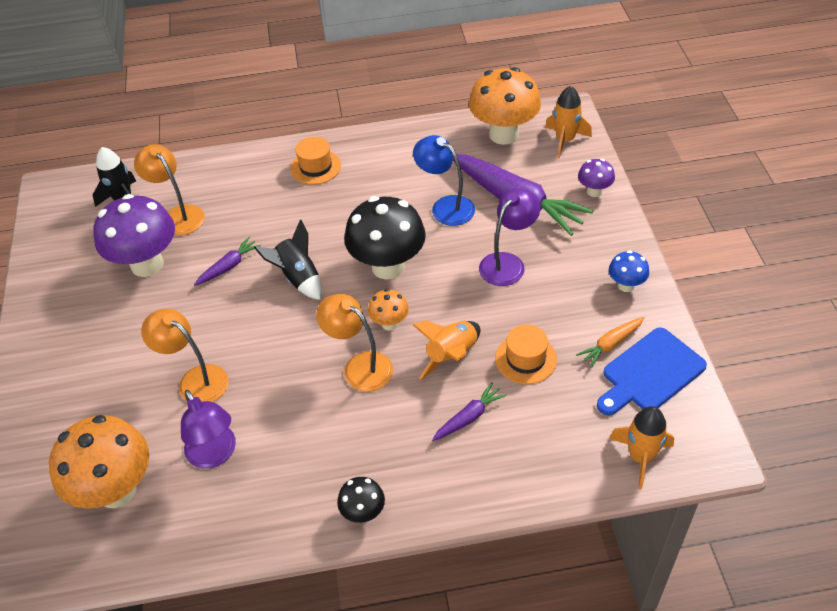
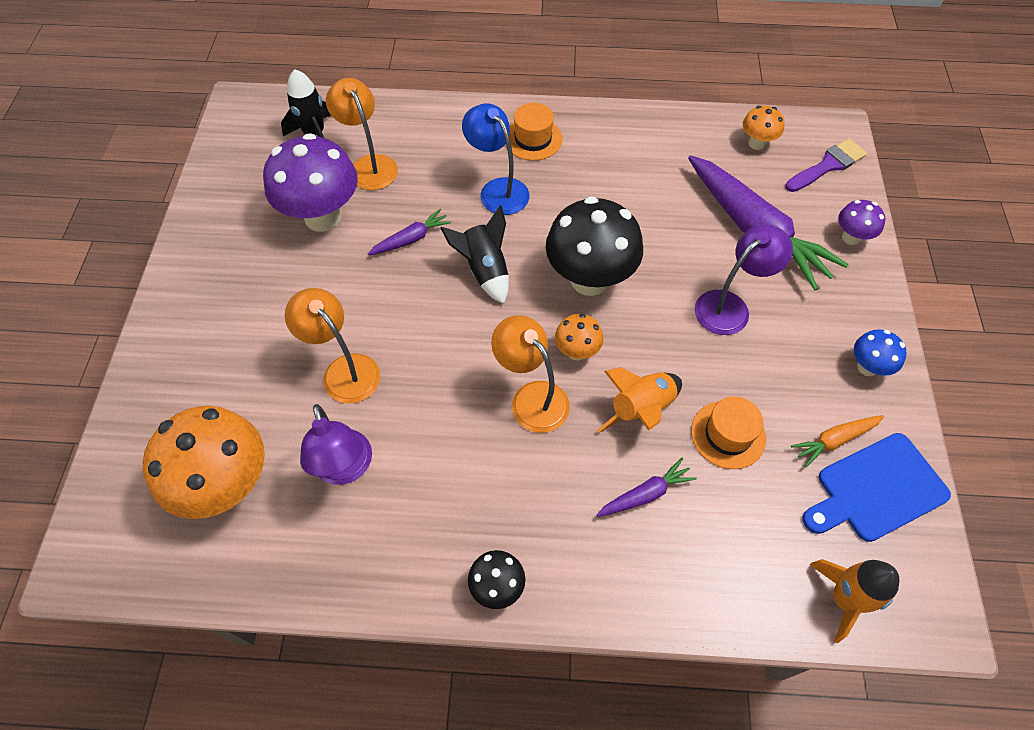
camera: 10 degrees right, 10 degrees up
blue lamp [413,135,475,226] -> blue lamp moved to [462,103,529,215]
orange mushroom [469,67,541,145] -> orange mushroom [743,106,784,150], size x0.49
orange rocket [545,86,592,158] -> purple brush [785,139,867,192]

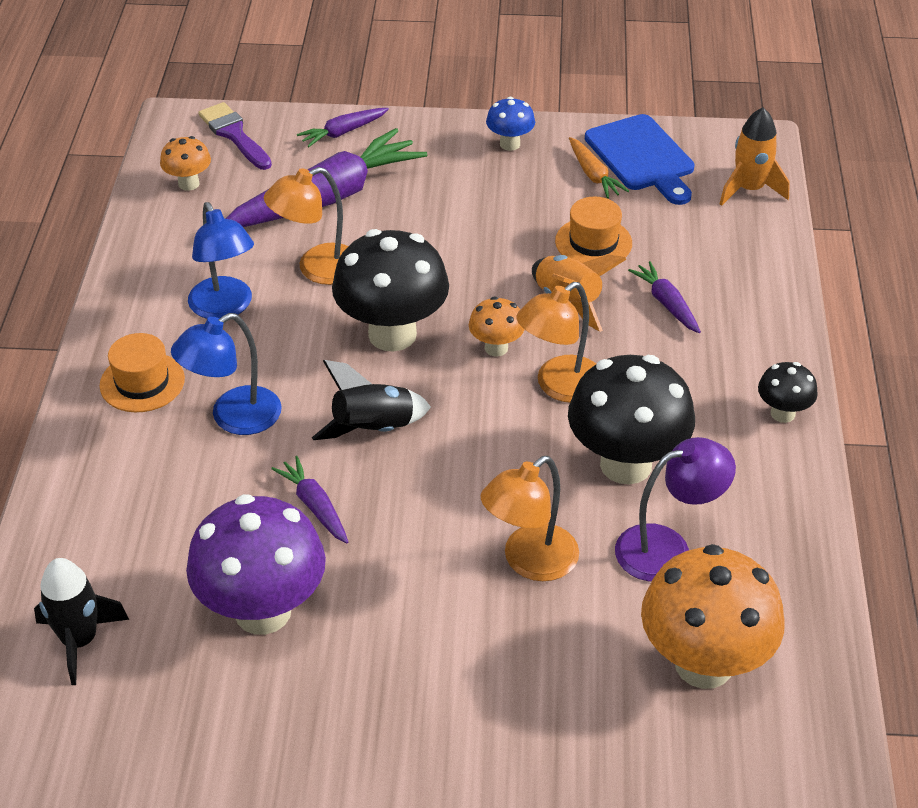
camera: 90 degrees left, 15 degrees down
orange lamp [326,78,398,190] -> orange lamp moved to [264,167,348,285]
purple lamp [695,224,793,335] -> none
purple mushroom [838,200,885,245] -> purple carrot [297,108,389,147]
none -> blue lamp [188,202,254,319]
none -> black mushroom [568,355,695,485]

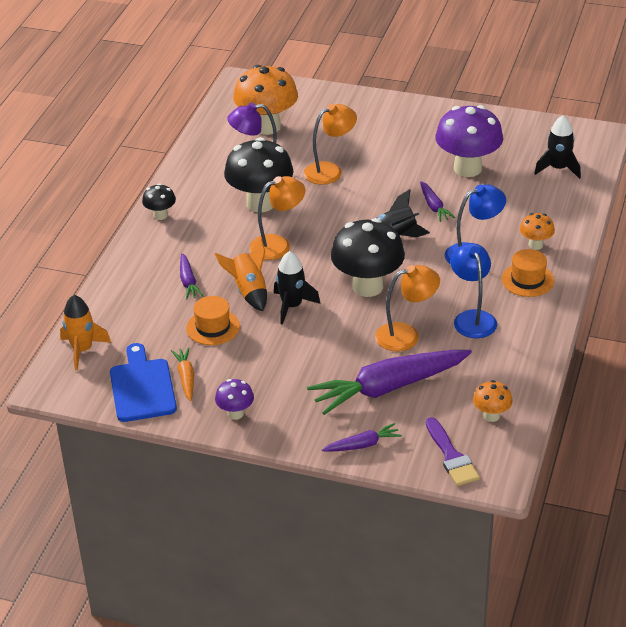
camera: 165 degrees left, 5 degrees down
orange mushroom [469,296,525,357] -> orange mushroom moved to [520,213,555,250]
blue mushroom [486,97,535,151] -> purple mushroom [215,379,254,420]
none -> black rocket [274,251,321,325]

